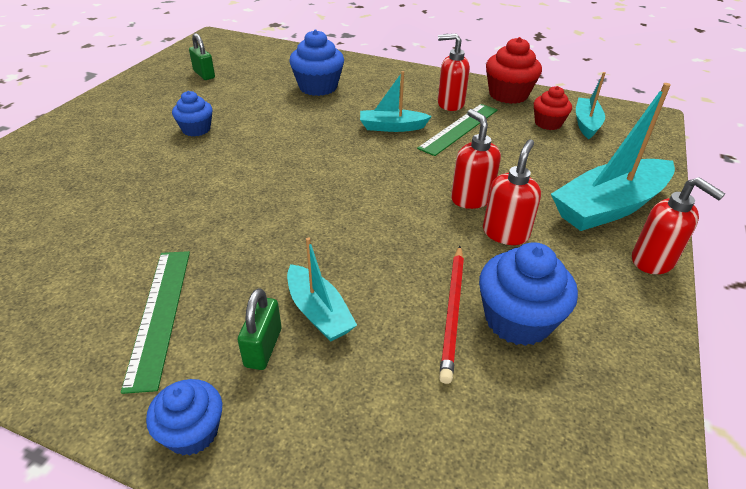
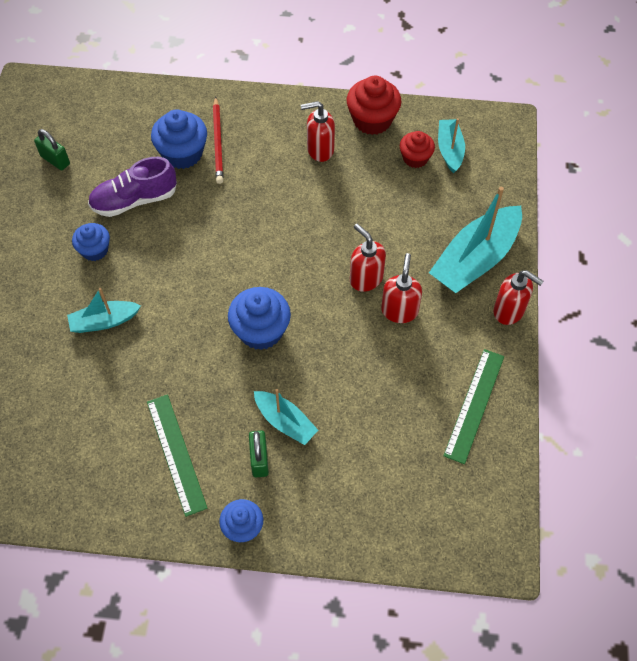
camera: 15 degrees left, 20 degrees up
turquoise boat [360,71,432,132] -> turquoise boat moved to [67,288,141,333]
green ruler [417,104,497,156] -> green ruler moved to [443,349,504,464]
red pencil [439,246,464,384] -> red pencil moved to [213,97,223,184]
blue cupcake [479,242,578,346] -> blue cupcake moved to [228,287,291,350]
none -> purple shoe [88,157,177,217]

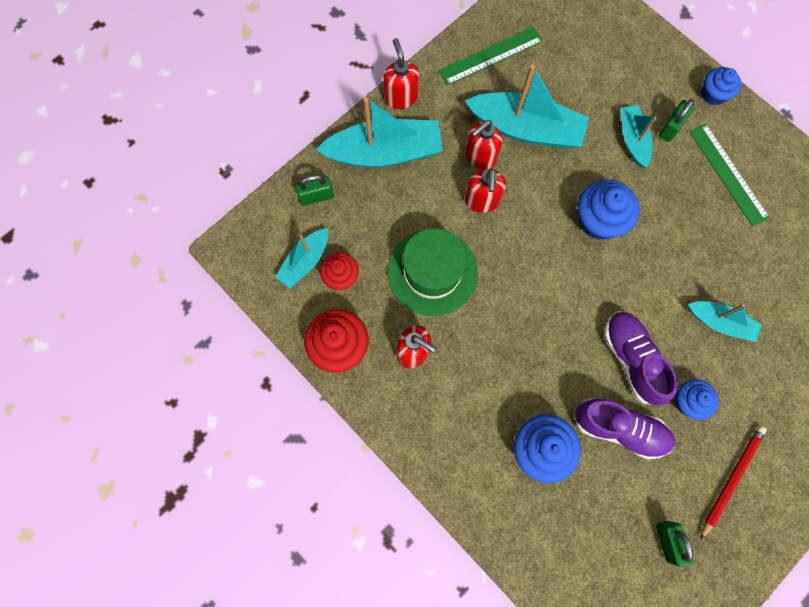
camera: 140 degrees left, 15 degrees up
green ruler [147,394,207,517] -> green ruler turned 45 degrees counterclockwise [689,124,770,226]
red pencil [213,97,223,184] -> red pencil moved to [701,426,767,539]
none -> green padlock [295,175,334,206]
none -> green hat [388,228,478,316]
none -> turquoise boat [465,64,589,148]
none -> purple shoe [604,311,678,405]

